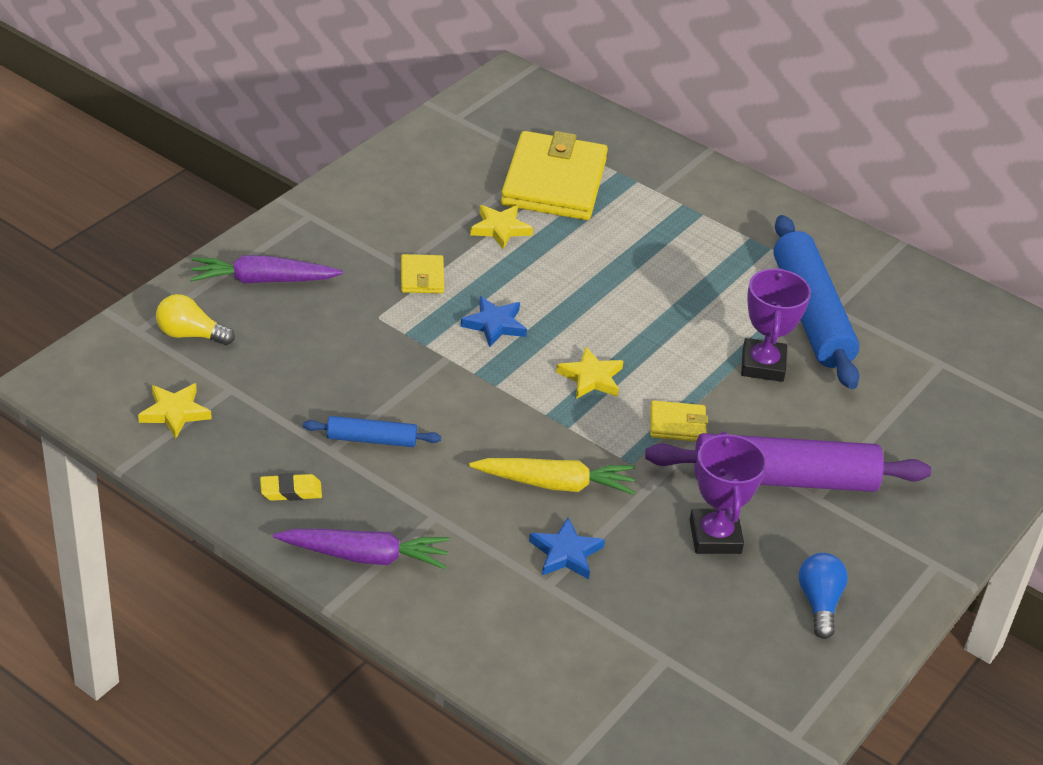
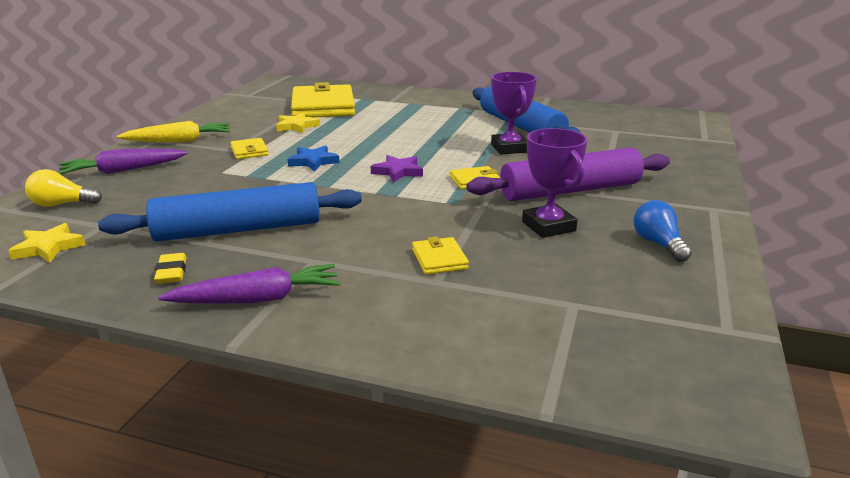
camera: 15 degrees left, 15 degrees down
yellow eraser [260,474,322,501] -> yellow eraser turned 75 degrees counterclockwise [154,253,187,284]
blue rolling pin [303,416,441,447] -> blue rolling pin [98,182,362,242], size x2.06
yellow carrot [469,458,635,495] -> yellow carrot moved to [117,121,230,143]
blue star [529,518,605,579] -> yellow wallet [412,237,469,274]
yellow star [556,347,623,399] -> purple star [371,155,423,183]

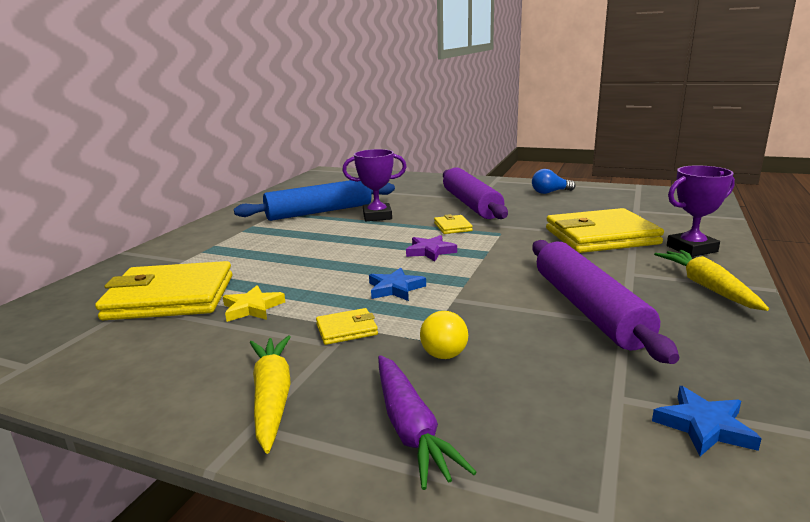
camera: 85 degrees left, 5 degrees down
yellow star [8,223,86,263] -> blue star [652,386,762,456]
yellow light bulb [25,169,102,207] -> yellow light bulb moved to [420,311,468,359]
blue rolling pin [98,182,362,242] -> purple rolling pin [532,240,679,364]
yellow eraser [154,253,187,284] -> none
purple carrot [158,264,341,304] -> yellow carrot [654,250,769,311]
yellow wallet [412,237,469,274] -> yellow wallet [546,208,664,253], size x2.27
purple trophy [522,128,588,238] -> purple trophy moved to [667,165,735,257]

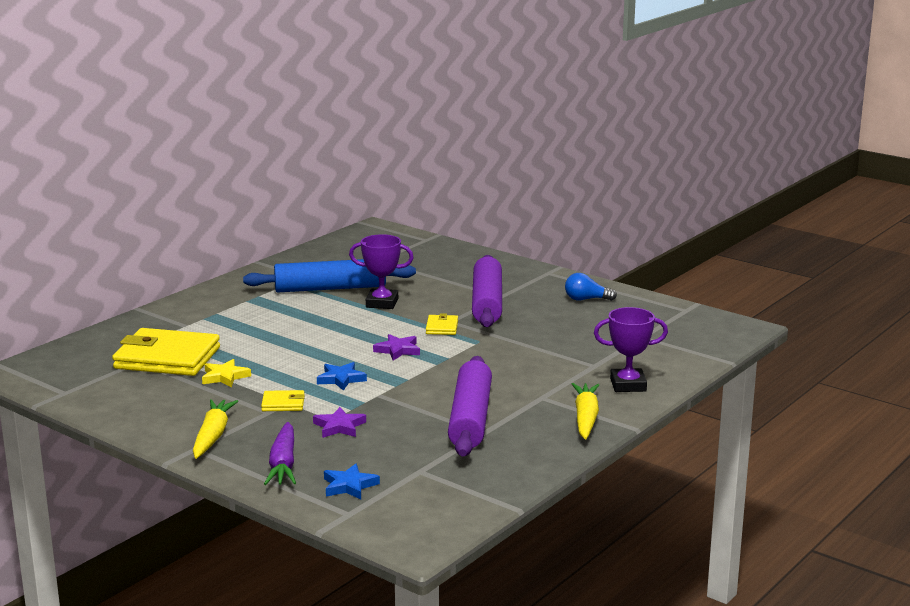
camera: 15 degrees right, 0 degrees up
yellow light bulb [420,311,468,359] -> purple star [313,407,366,438]
yellow wallet [546,208,664,253] -> none
blue star [652,386,762,456] -> blue star moved to [324,464,380,500]

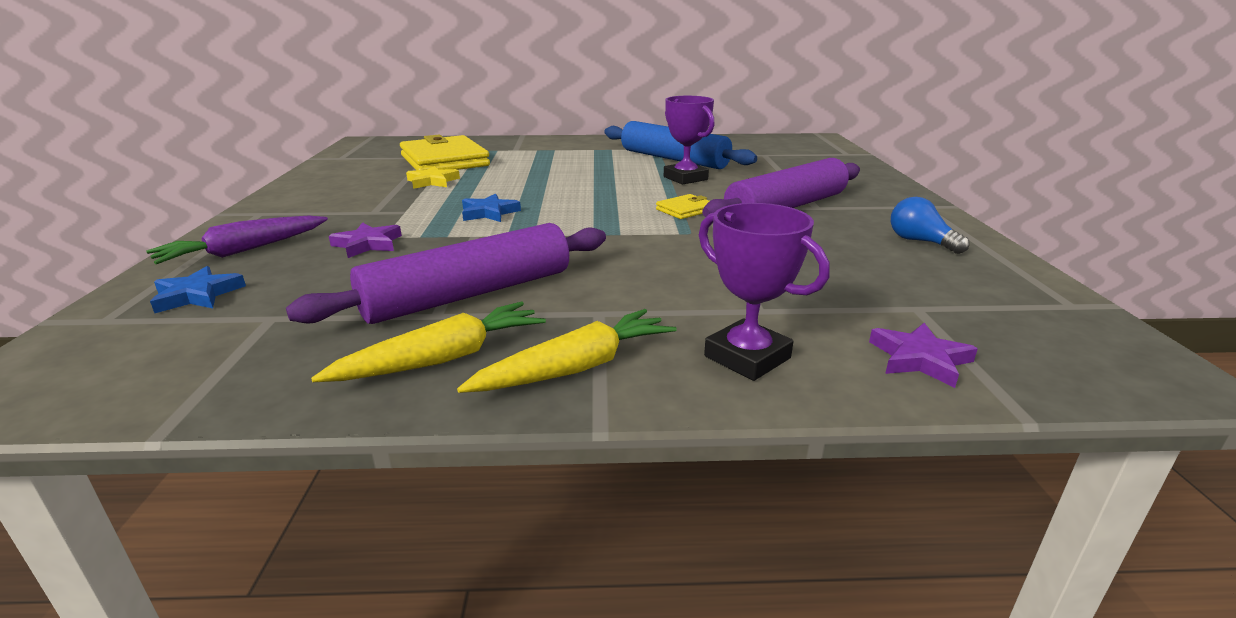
camera: 50 degrees right, 5 degrees up
yellow carrot [193,399,238,459] -> yellow carrot moved to [311,301,546,382]
yellow wallet [261,390,305,411] -> none
purple star [373,334,420,361] -> purple star moved to [869,323,978,388]

